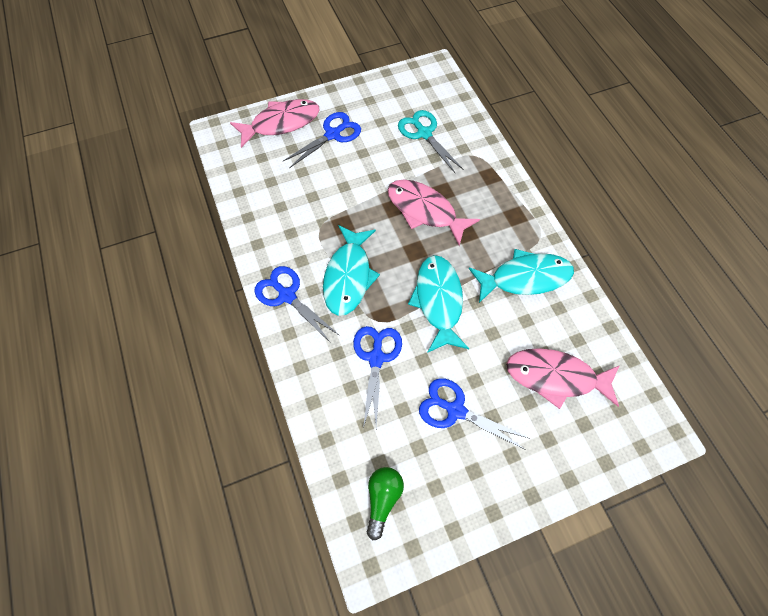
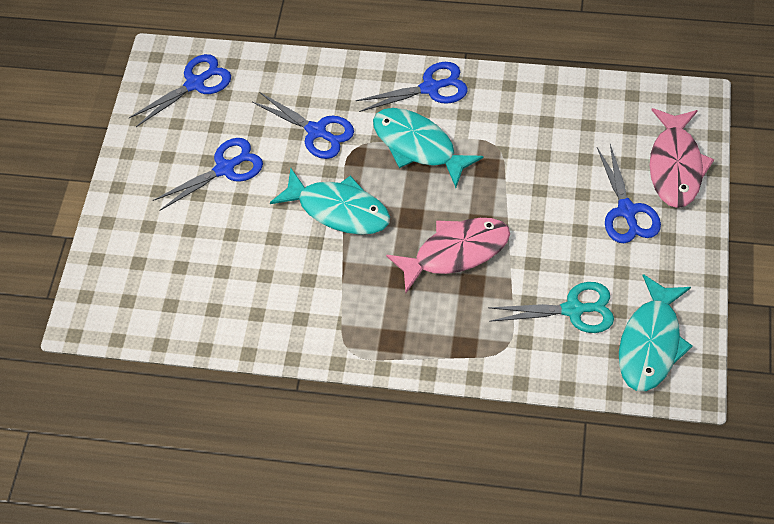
camera: 125 degrees right, 5 degrees down
green light bulb [367,467,404,540] -> blue scissors [129,54,231,127]
turquoise fish [469,249,574,303] -> turquoise fish moved to [619,274,693,391]
pink fish [506,348,620,409] -> none

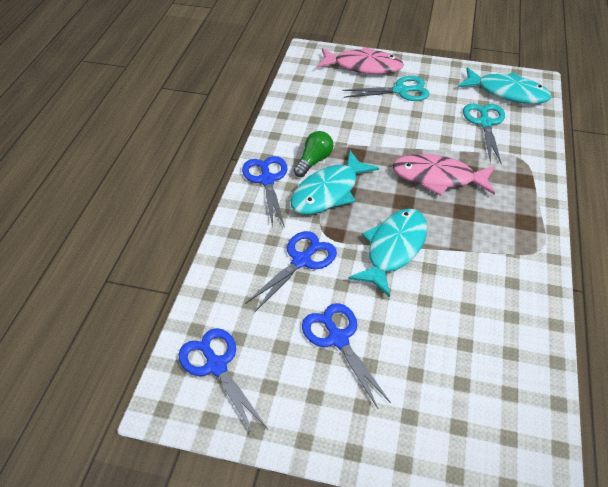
camera: 90 degrees left, 10 degrees down
pink fish [386,218,510,293] -> pink fish turned 60 degrees counterclockwise [392,154,495,196]
blue scissors [597,144,661,243] -> turquoise scissors [342,76,429,101]
none -> green light bulb [294,131,333,177]

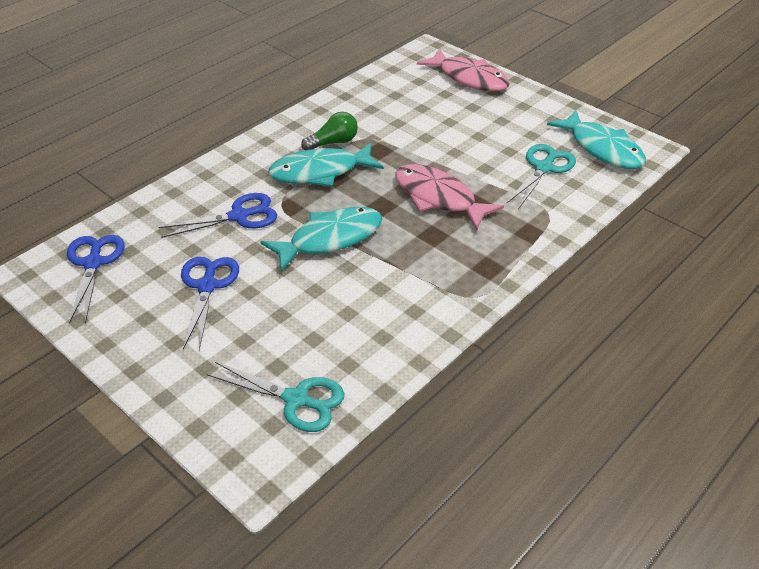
camera: 30 degrees right, 5 degrees down
blue scissors [242,156,287,228] -> none
turquoise scissors [342,76,429,101] -> turquoise scissors moved to [207,362,344,432]

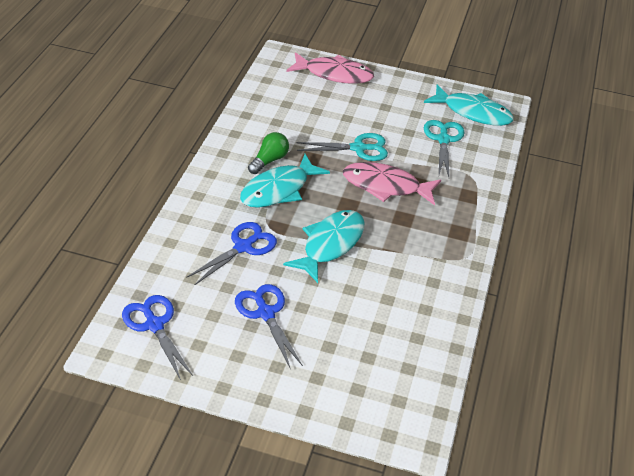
camera: 30 degrees left, 0 degrees up
turquoise scissors [207,362,344,432] -> turquoise scissors moved to [297,133,388,161]

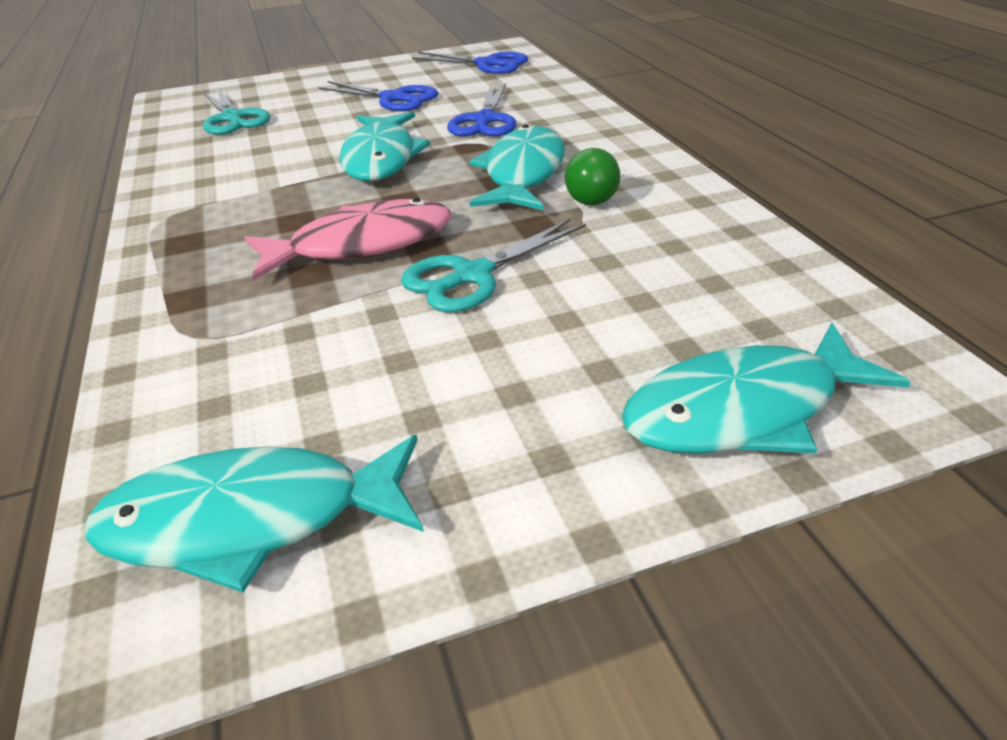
camera: 150 degrees right, 5 degrees down
pink fish [286,52,374,84] -> turquoise fish [622,323,911,454]
turquoise scissors [424,120,465,177] -> turquoise scissors moved to [203,88,270,135]

